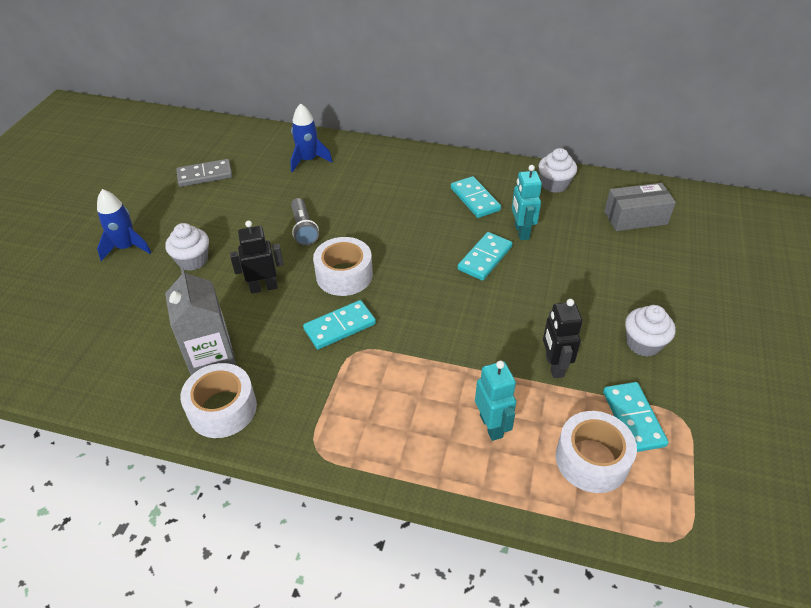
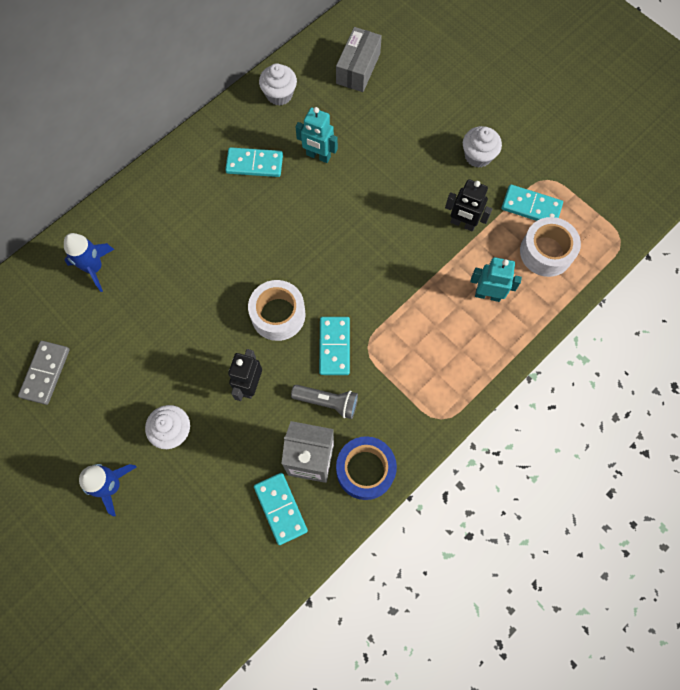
camera: 60 degrees left, 25 degrees up
white tape [180,363,257,438] -> blue tape [336,436,397,500]
grey flashlight [291,198,319,246] -> grey flashlight moved to [291,385,358,419]
turquoise domino [458,232,513,281] -> turquoise domino moved to [254,473,308,545]

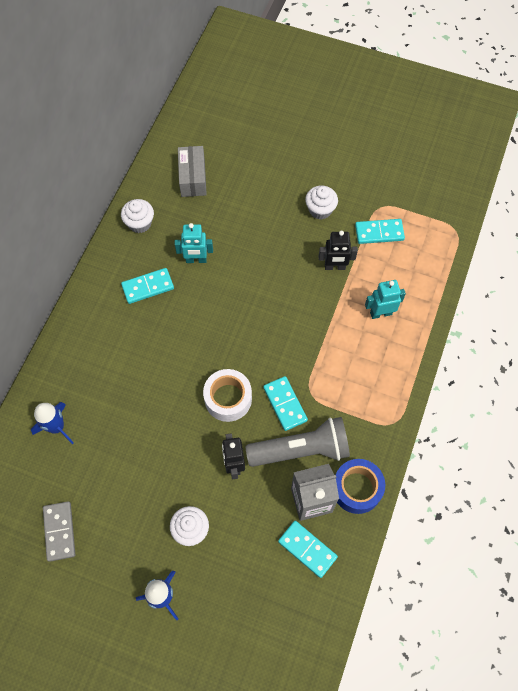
camera: 25 degrees left, 5 degrees down
grey flashlight [291,385,358,419] -> grey flashlight [245,417,350,467], size x1.79
white tape [520,217,581,277] -> none

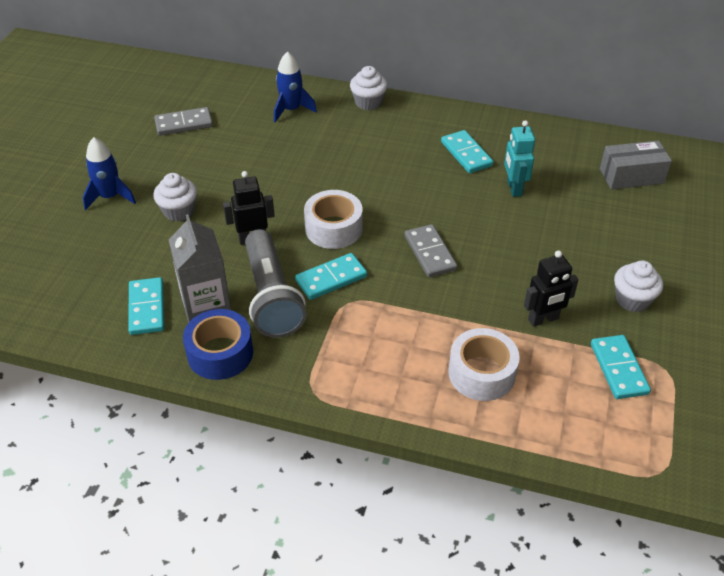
camera: 85 degrees right, 20 degrees down
white cupcake [121,199,154,233] -> white cupcake moved to [350,66,388,110]
turquoise domino [278,521,338,578] -> turquoise domino turned 45 degrees counterclockwise [128,277,164,335]
black robot [319,231,358,270] -> black robot turned 105 degrees counterclockwise [524,250,579,327]
turquoise robot [365,280,406,319] -> white tape [448,328,520,401]
none -> grey domino [405,224,457,277]

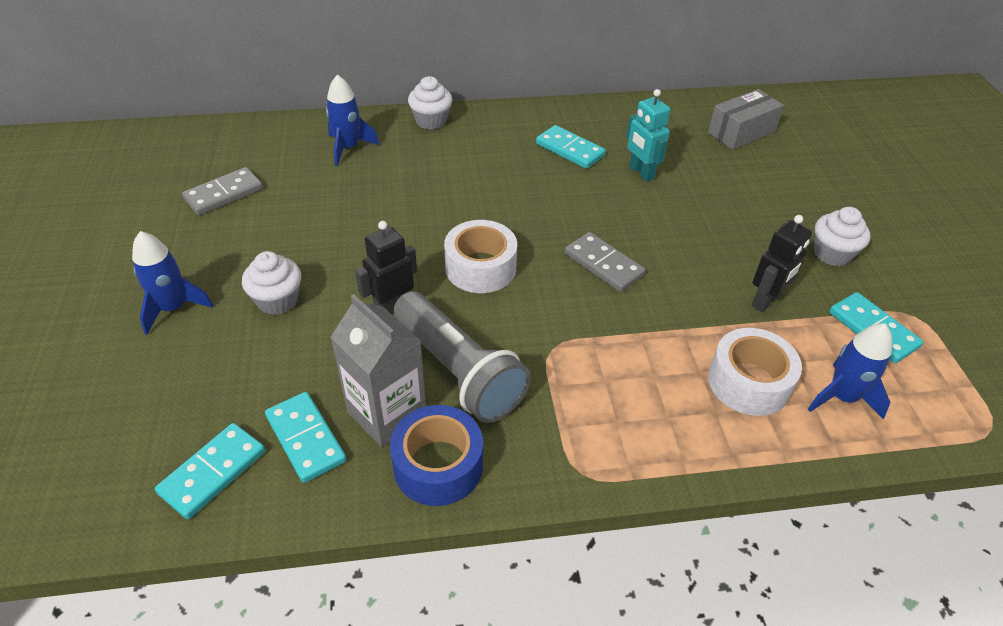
camera: 25 degrees left, 0 degrees up
turquoise domino [295,253,367,300] -> turquoise domino moved to [155,423,265,519]
none -> blue rocket [808,323,892,419]

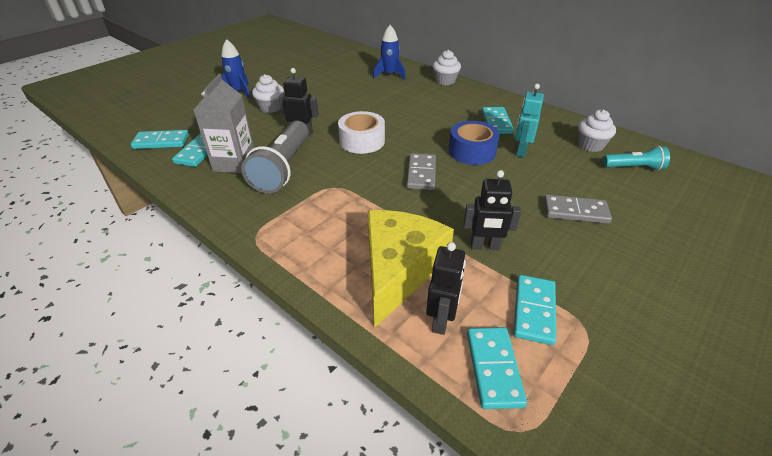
camera: 50 degrees right, 5 degrees down
grey domino [182,167,263,215] -> grey domino moved to [544,195,612,224]
blue tape [390,405,483,506] -> blue tape moved to [449,121,500,165]
grey box [708,89,784,150] -> turquoise flashlight [603,146,670,171]
white tape [708,328,802,416] -> yellow cheese [368,210,454,328]
blue rocket [808,323,892,419] -> black robot [426,242,466,335]
white cupcake [814,207,871,266] -> white cupcake moved to [578,109,616,152]
none -> turquoise domino [467,327,527,409]

